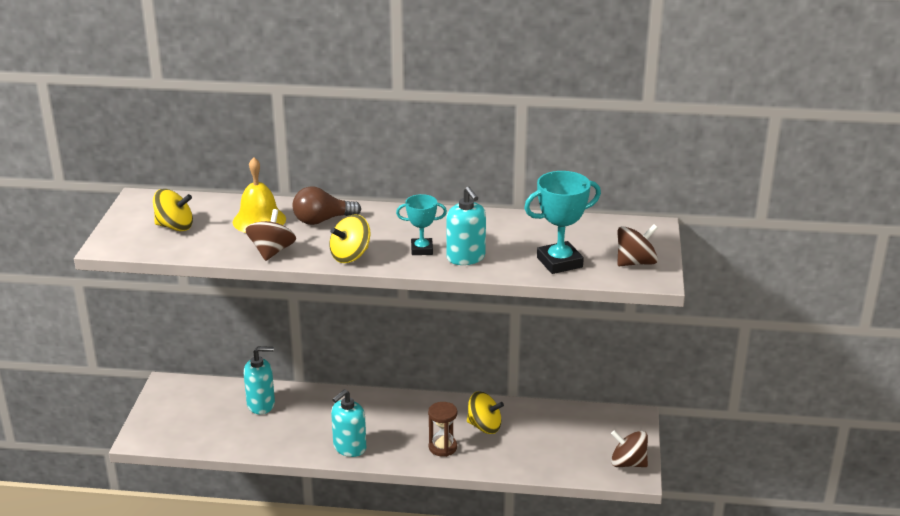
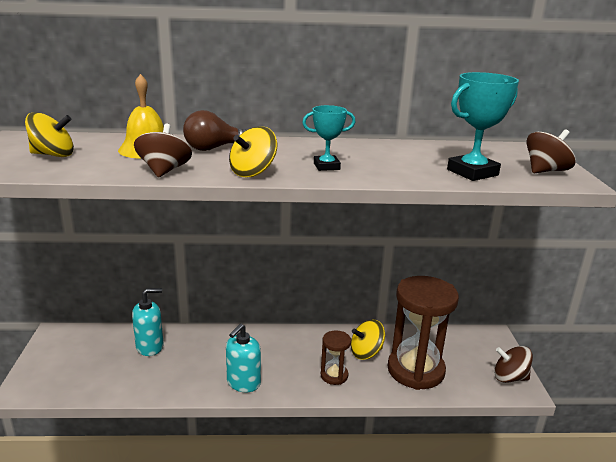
camera: 10 degrees left, 5 degrees down
turquoise soap dispenser [446,187,486,265] -> none
yellow spinning top [467,391,504,434] -> yellow spinning top turned 150 degrees clockwise [351,320,385,360]
none -> brown hourglass [388,276,459,390]

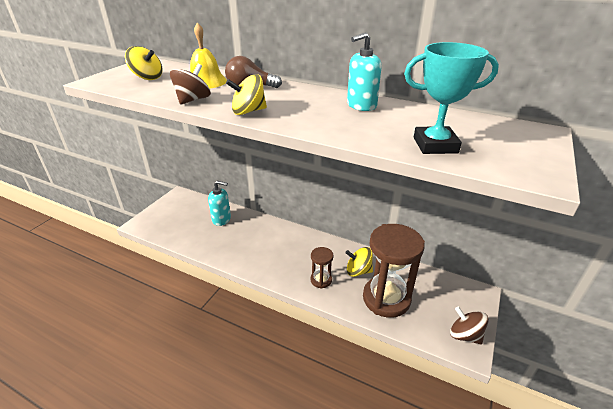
camera: 30 degrees right, 10 degrees up
turquoise soap dispenser [226,323,261,392] -> turquoise soap dispenser moved to [347,32,382,111]
turquoise trophy [302,105,355,171] -> none
brown spinning top [526,129,576,173] -> none

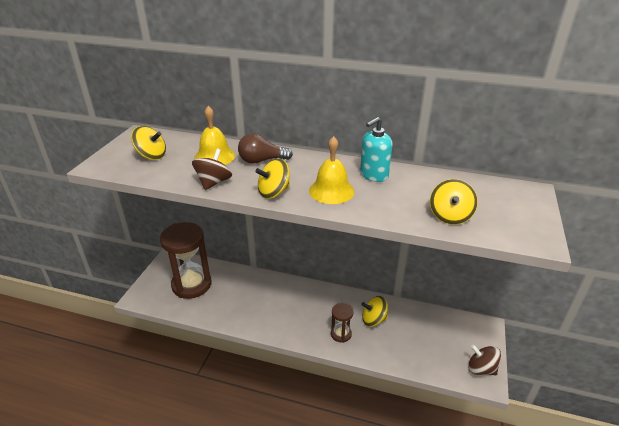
camera: 10 degrees left, 0 degrees up
turquoise soap dispenser [208,181,231,226] -> none
brown hourglass [363,224,425,318] -> brown hourglass moved to [160,222,211,299]
turquoise trophy [404,42,499,154] -> yellow spinning top [430,179,478,225]
none -> yellow bell [309,136,355,204]

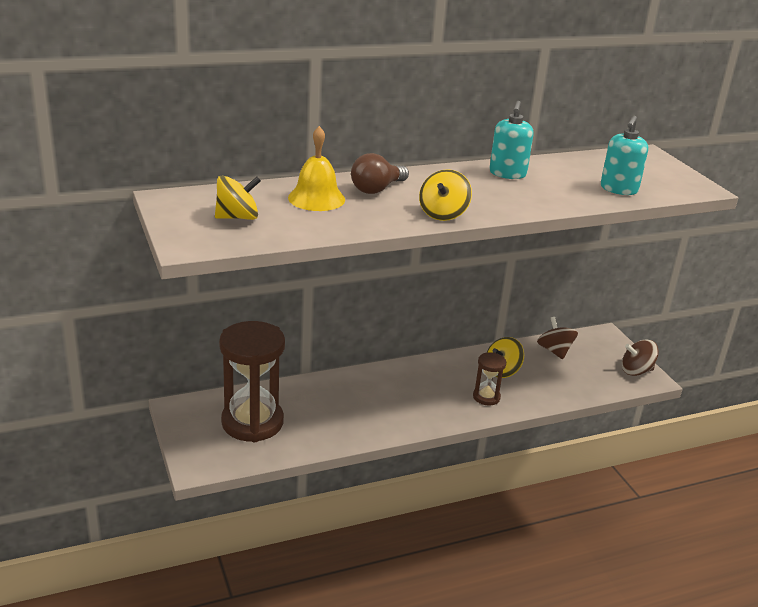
camera: 40 degrees left, 5 degrees down
brown spinning top [192,149,232,190] -> brown spinning top moved to [537,317,578,359]
yellow bell [309,136,355,204] -> none
yellow spinning top [430,179,478,225] -> turquoise soap dispenser [601,116,648,195]

